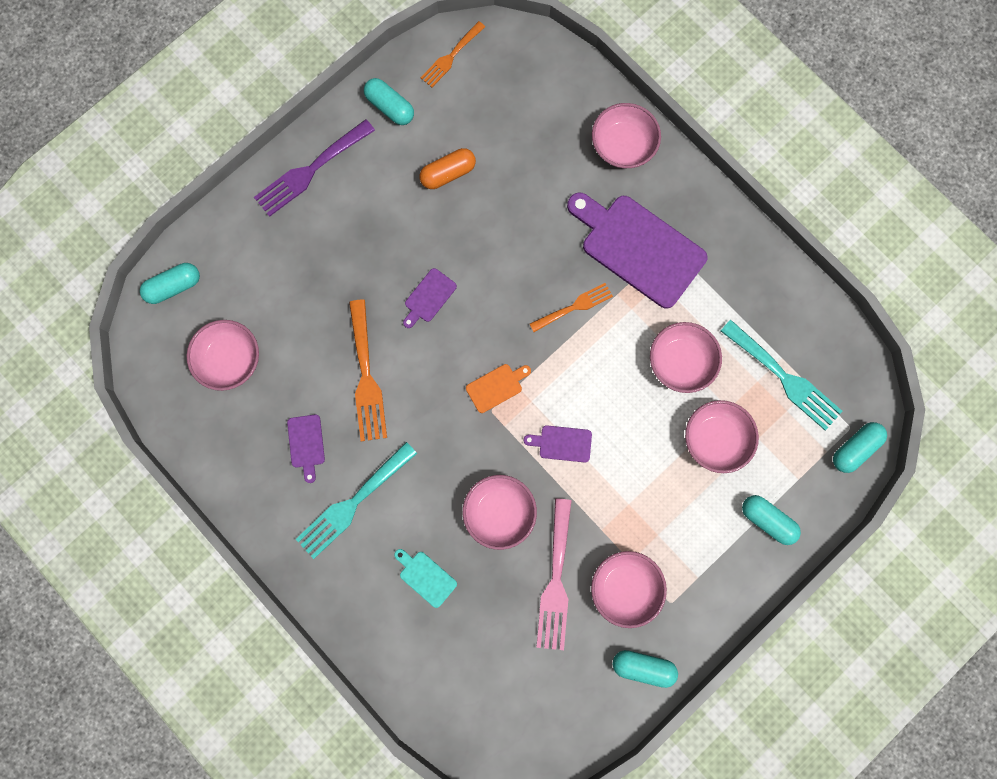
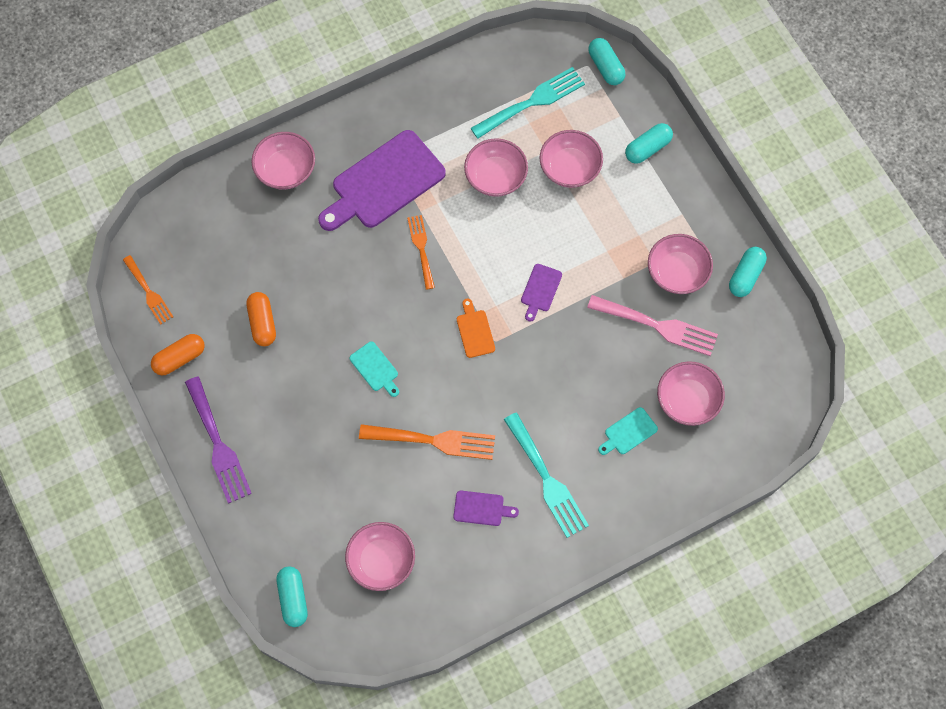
camera: 75 degrees left, 10 degrees down
turquoise capsule [364,78,414,125] -> orange capsule [151,334,205,375]
purple cutting board [403,268,457,328] -> turquoise cutting board [349,341,399,397]
pink bowl [463,475,537,550] -> pink bowl moved to [657,361,725,426]

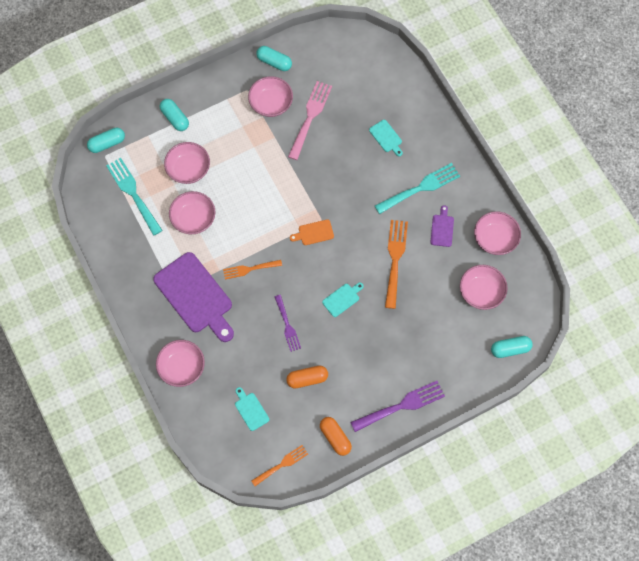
camera: 90 degrees left, 0 degrees up
purple cutting board [521,264,562,322] -> none
pink bowl [657,361,725,426] -> pink bowl moved to [474,211,521,255]
none -> turquoise cutting board [235,387,269,431]
none -> purple fork [275,295,301,352]

